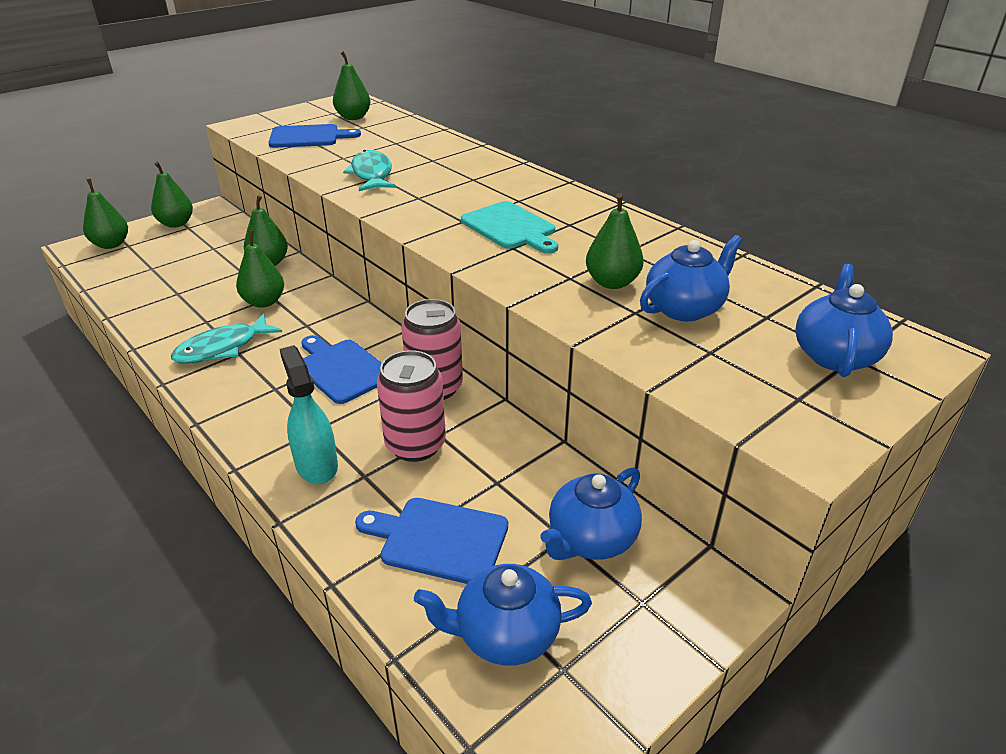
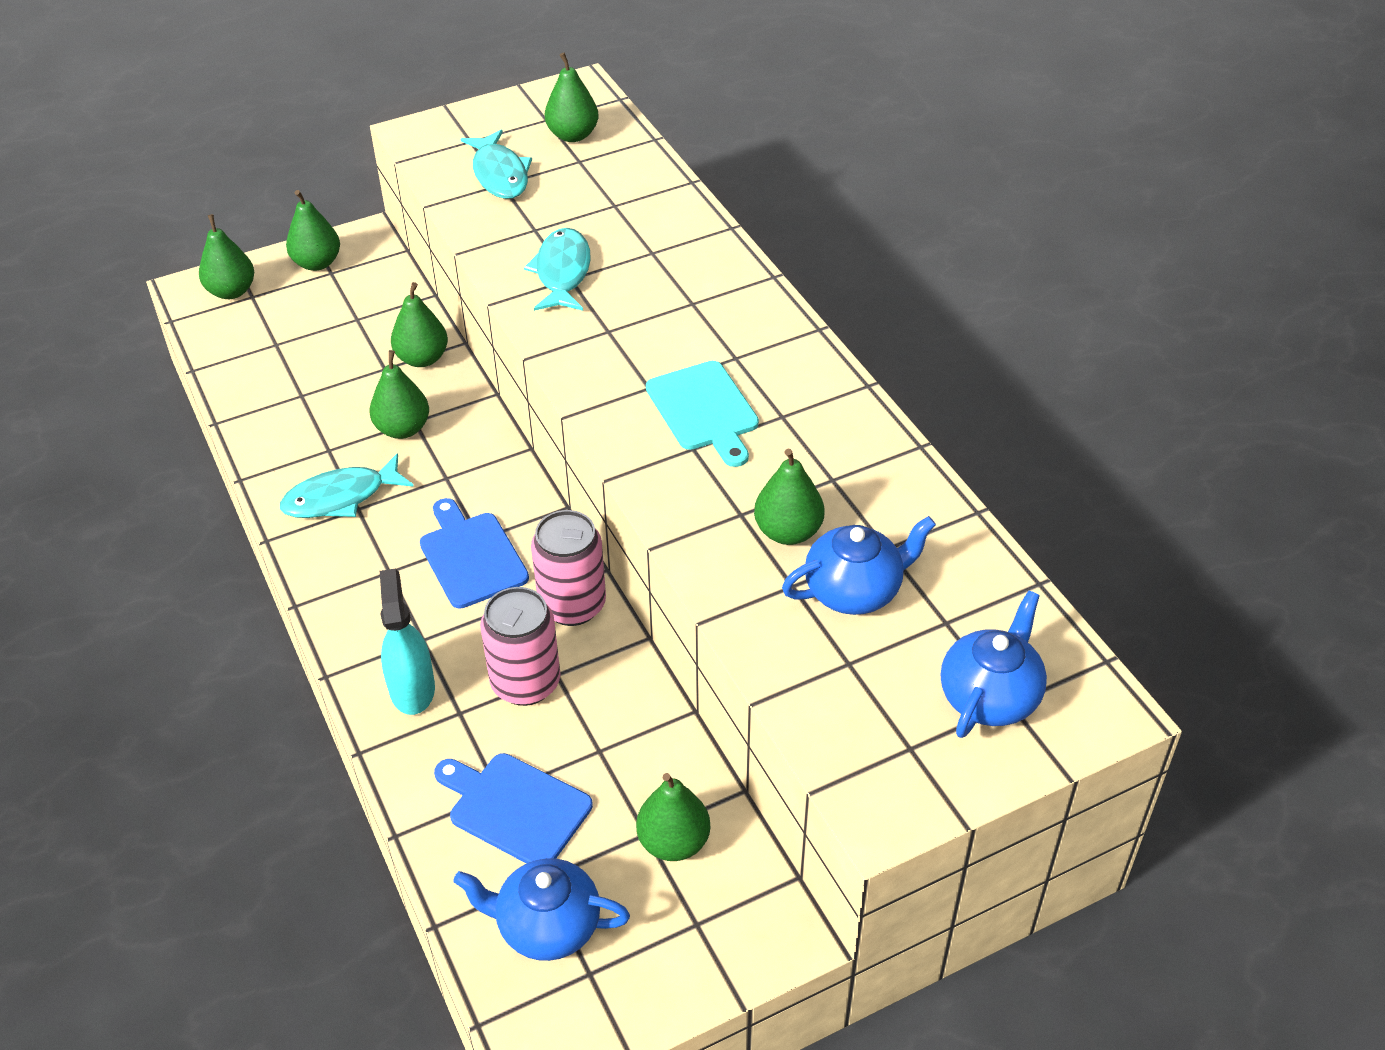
camera: 15 degrees right, 10 degrees up
blue cutting board [268,124,361,148] -> turquoise fish [460,130,532,199]
blue teapot [540,467,642,560] -> green pear [636,773,711,861]

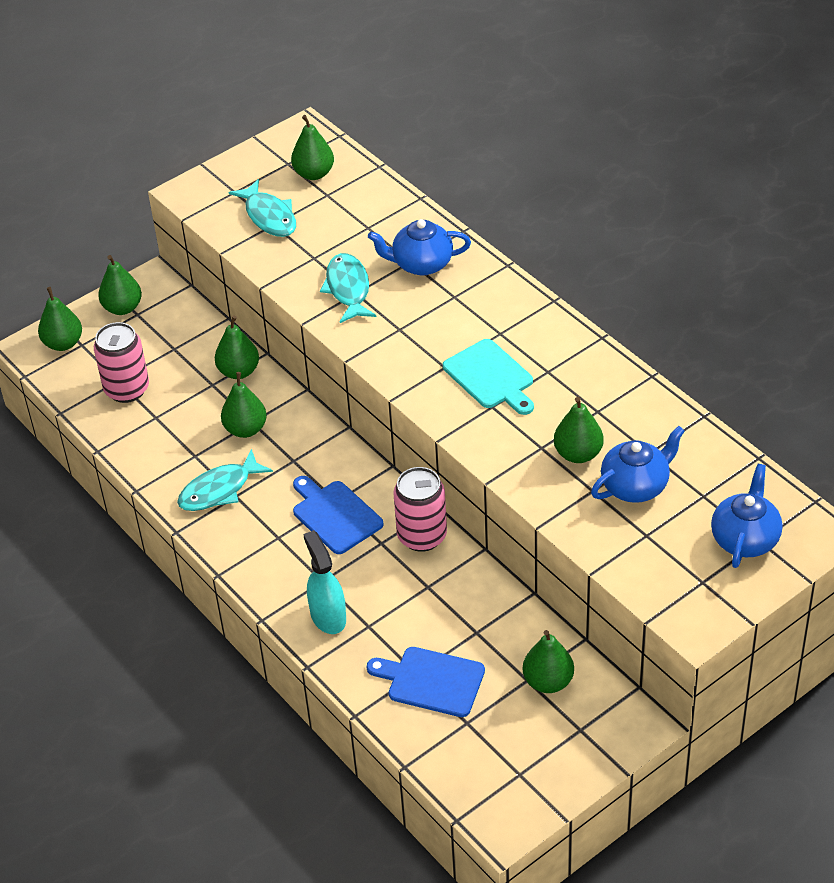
camera: 10 degrees left, 0 degrees up
blue teapot [453,858,630,961] -> blue teapot moved to [368,219,471,275]
pink can [480,587,560,706] -> pink can moved to [94,322,149,403]

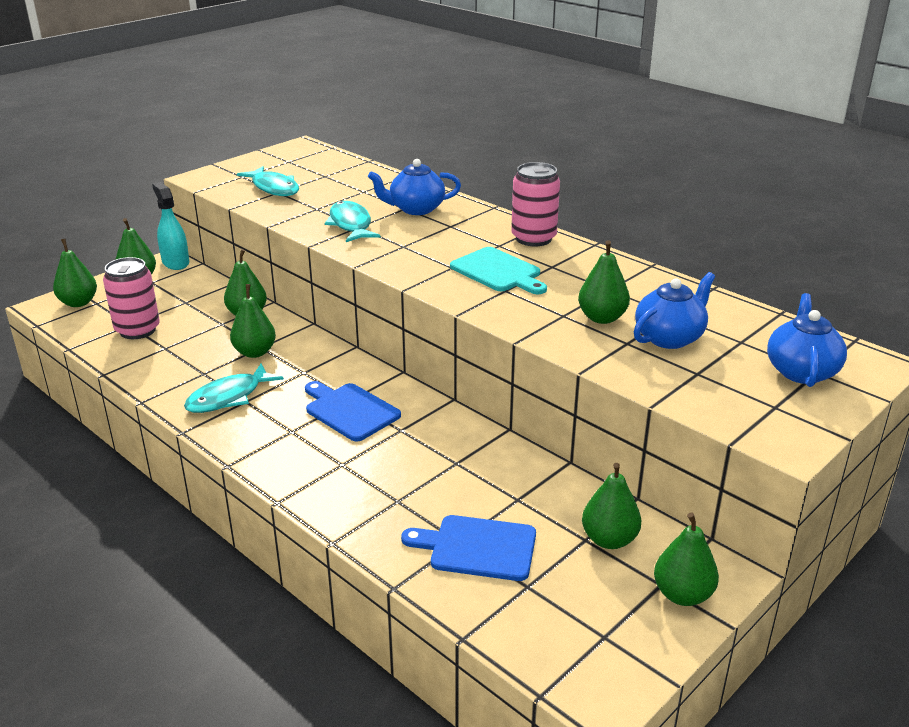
camera: 10 degrees left, 15 degrees down
green pear [291,115,334,180] -> green pear moved to [654,513,719,606]
turquoise spray bottle [303,530,346,634] -> turquoise spray bottle moved to [152,182,189,270]
pink can [394,467,447,552] -> pink can moved to [511,162,560,246]

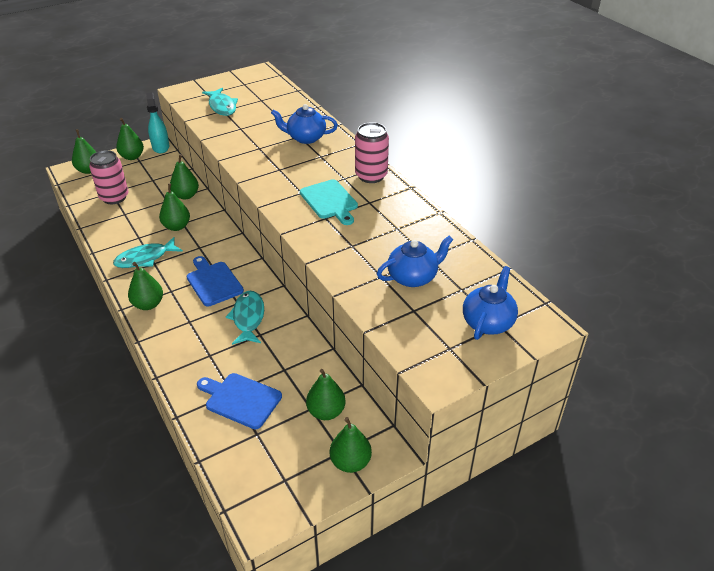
camera: 15 degrees right, 10 degrees up
turquoise fish [325,201,381,242] -> turquoise fish moved to [226,291,264,345]
green pear [578,240,630,324] -> green pear moved to [128,262,163,310]

